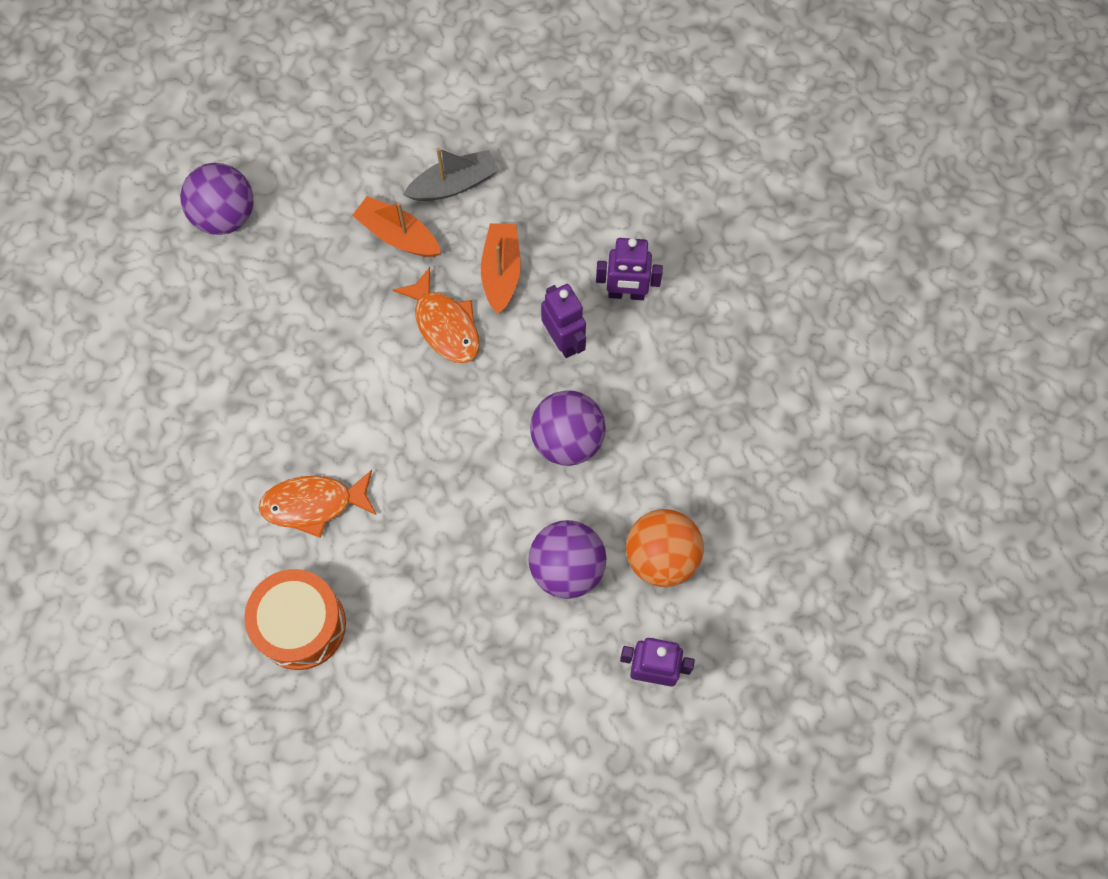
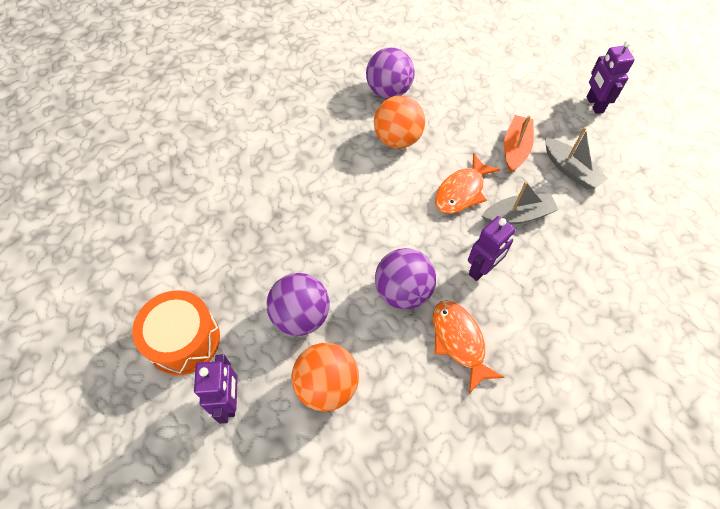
camera: 75 degrees right, 10 degrees down
purple ball [180,163,253,235] -> purple ball moved to [366,48,415,98]
orange drum [244,569,346,670] -> orange drum moved to [132,290,220,375]
orange fish [259,470,377,537] -> orange fish moved to [433,300,505,393]
orange boat [481,223,520,314] -> grey boat [482,181,559,225]
purple robot [596,238,663,300] -> purple robot moved to [587,41,635,114]
none -> orange ball [374,95,425,148]

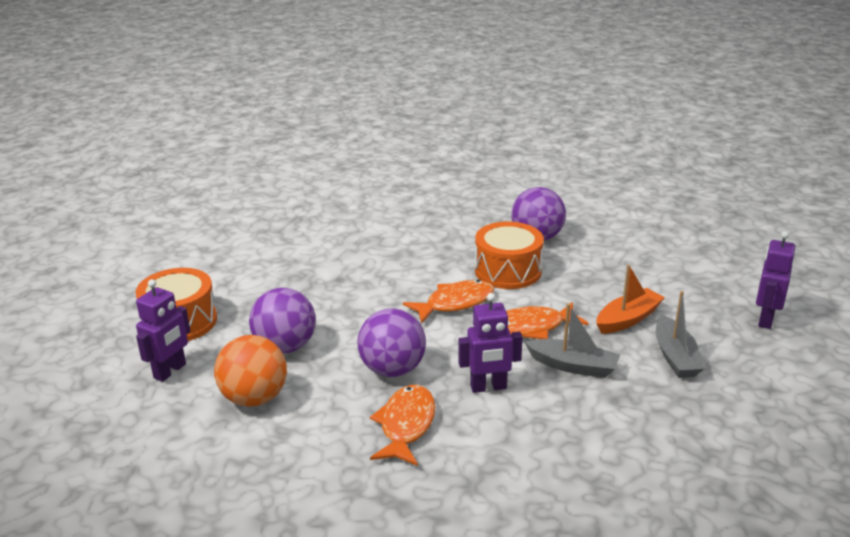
camera: 35 degrees right, 30 degrees down
orange ball [374,95,425,148] -> orange drum [475,222,544,289]
none -> orange fish [403,280,494,323]

